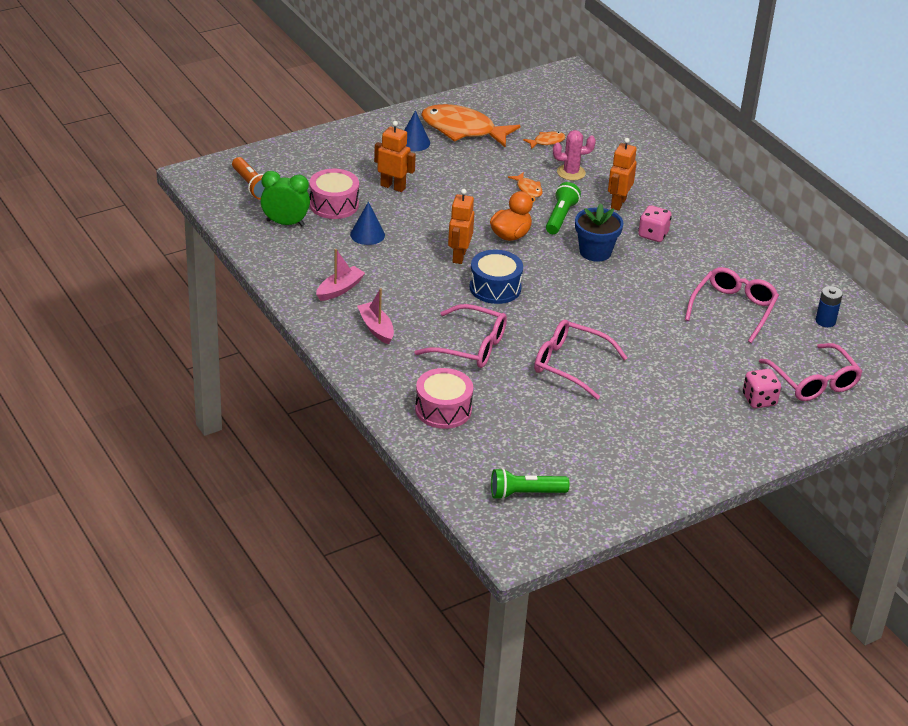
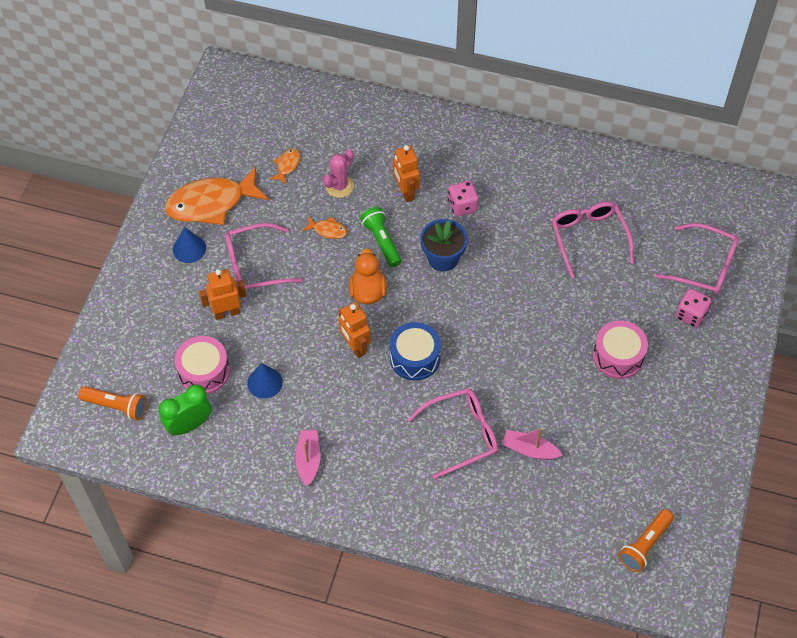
camera: 40 degrees left, 20 degrees up
pink boat [357,288,394,345] -> pink boat moved to [502,428,563,460]
pink drum [415,368,473,429] -> pink drum moved to [593,320,648,379]
green flashlight [491,468,569,500] -> orange flashlight [618,509,674,572]
pink glasses [534,319,628,400] -> pink glasses moved to [225,223,303,289]
blue battery [816,286,843,327] -> none

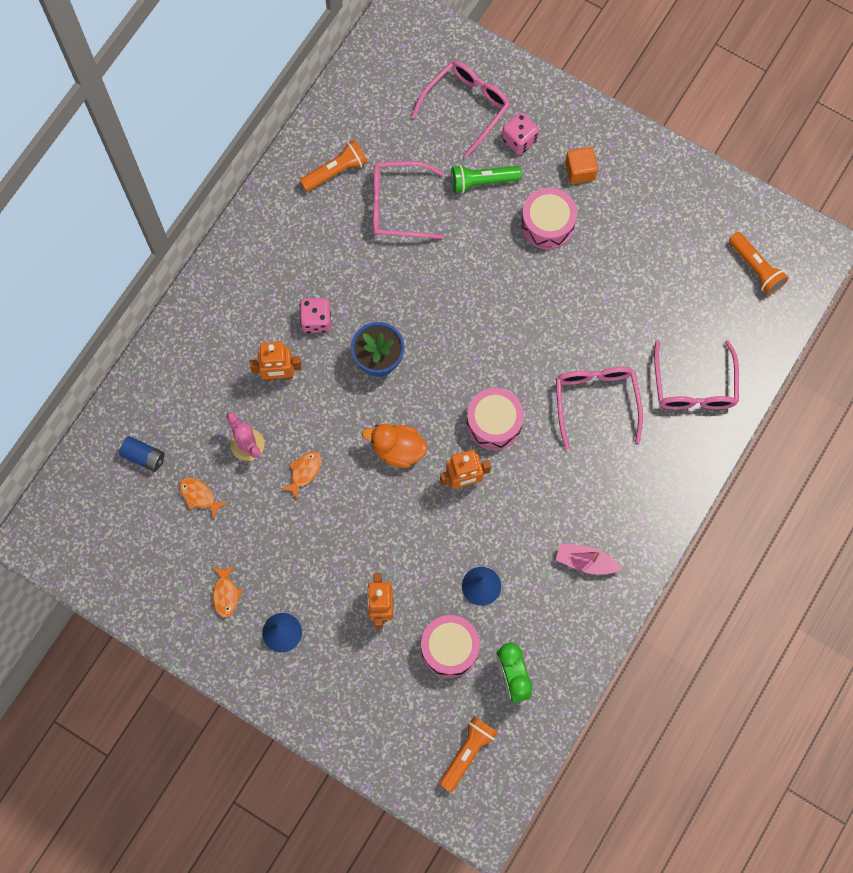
camera: 75 degrees left, 15 degrees up
orange fish [165,167,269,225] -> orange fish [213,565,243,618], size x0.43
pink glasses [225,223,303,289] -> pink glasses moved to [654,340,739,409]
green flashlight [360,207,402,267] -> green flashlight moved to [451,165,522,193]
blue drum [389,322,441,380] -> pink drum [467,388,524,450]
pink boat [502,428,563,460] -> none
none -> blue battery [119,436,164,472]
none -> orange flashlight [300,140,368,192]
none -> orange cube [565,147,598,184]

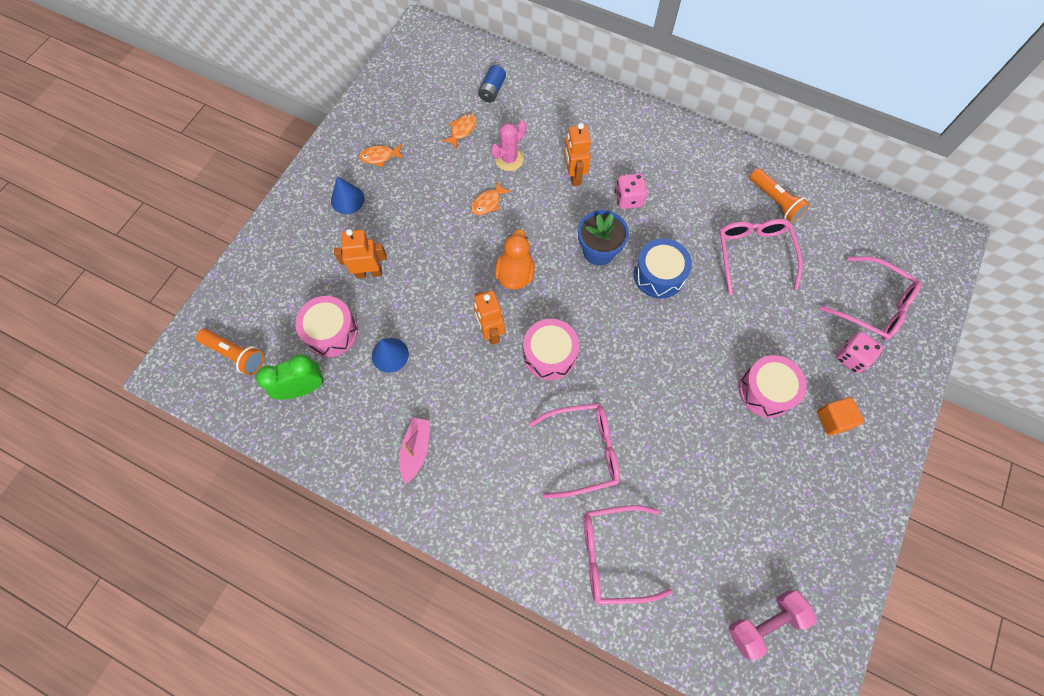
camera: 85 degrees right, 5 degrees down
orange fish [280,451,322,499] -> orange fish turned 105 degrees clockwise [471,181,511,215]
green flashlight [451,165,522,193] -> none
orange flashlight [729,232,788,295] -> pink dumbbell [729,591,817,660]
none -> blue drum [634,238,692,298]

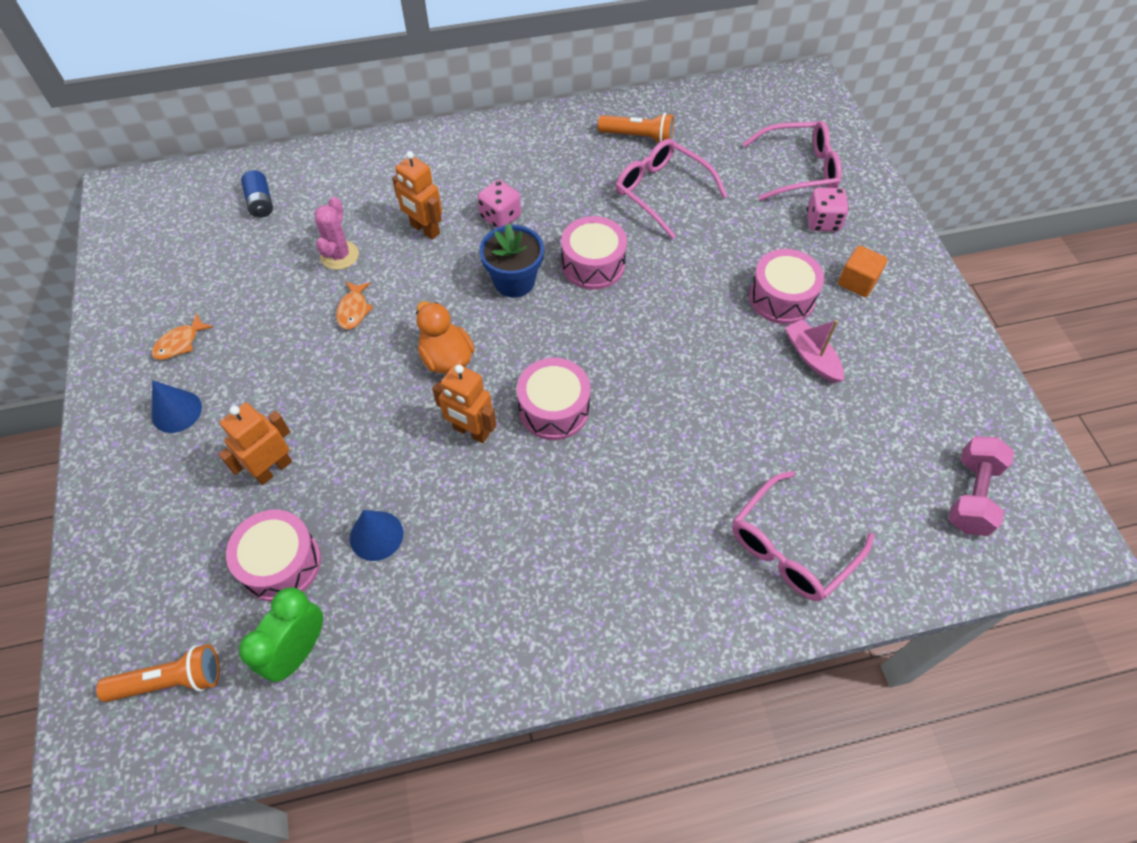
camera: 40 degrees left, 10 degrees down
pink boat [400,418,430,484] -> pink boat moved to [785,320,844,383]
orange fish [442,114,476,149] -> none
pink glasses [529,403,620,498] -> none
blue drum [634,238,692,298] -> pink drum [561,216,627,290]

